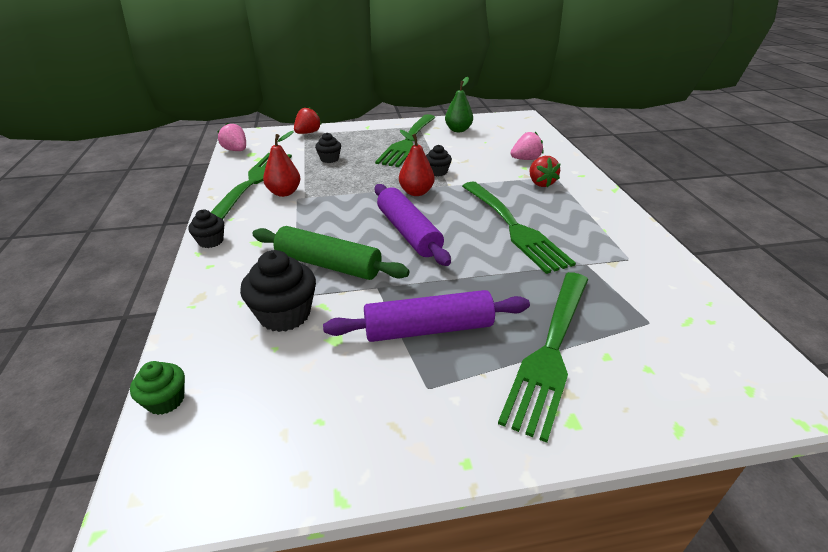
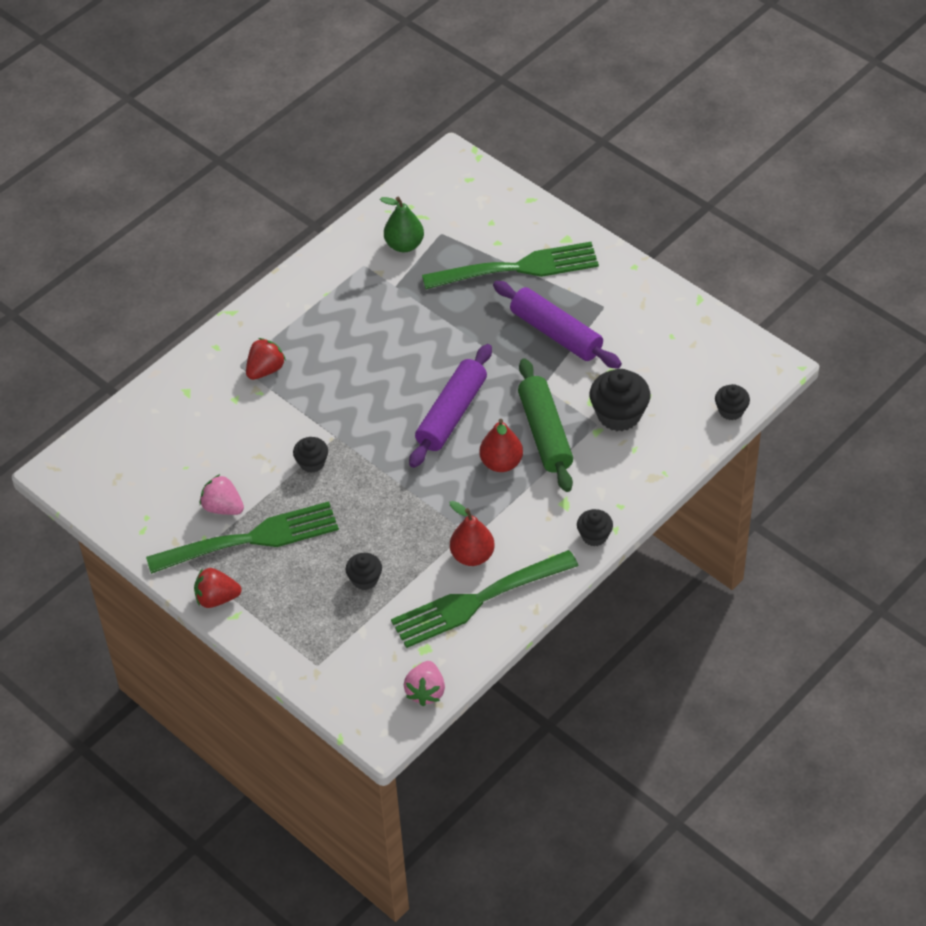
camera: 125 degrees left, 15 degrees up
green cupcake [130,361,185,415] -> black cupcake [715,384,750,420]
red strawberry [294,107,322,134] -> red strawberry moved to [194,568,242,608]
red pear [399,130,435,196] -> red pear moved to [479,419,523,472]
green pear [445,77,473,132] -> green pear moved to [380,197,424,252]
green fork [462,182,576,274] -> none
pink strawberry [511,132,543,160] -> pink strawberry moved to [200,474,244,515]

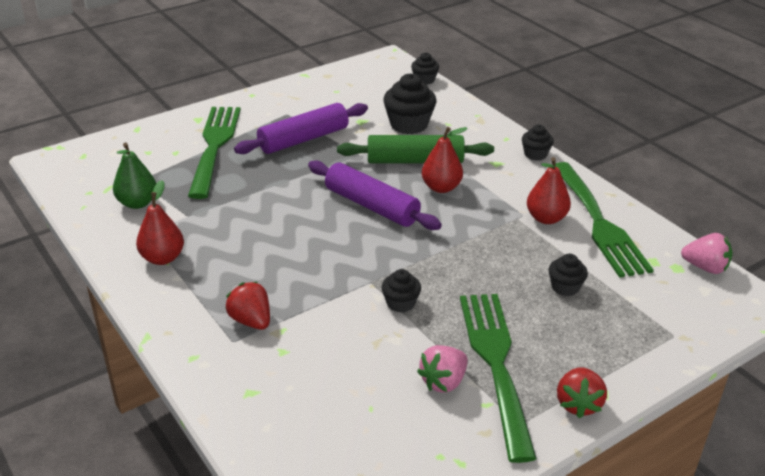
camera: 80 degrees left, 15 degrees down
none -> red pear [136,180,184,265]

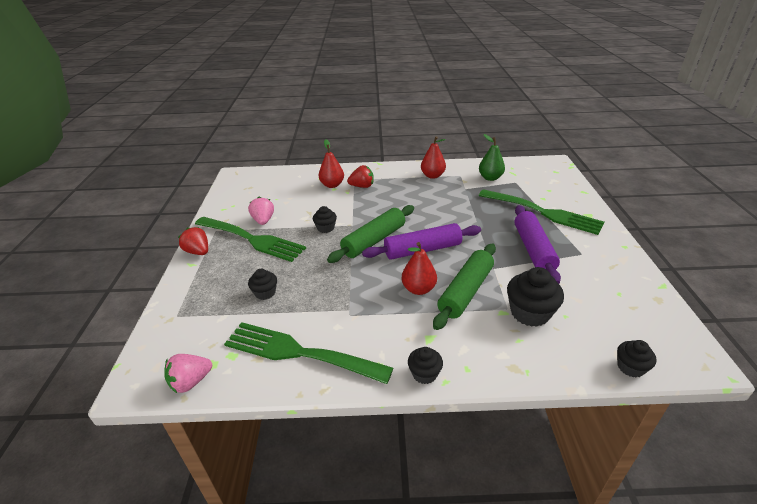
camera: 125 degrees right, 0 degrees up
red pear [527,157,571,224] -> red pear moved to [319,139,344,188]
none -> green rolling pin [327,205,414,263]

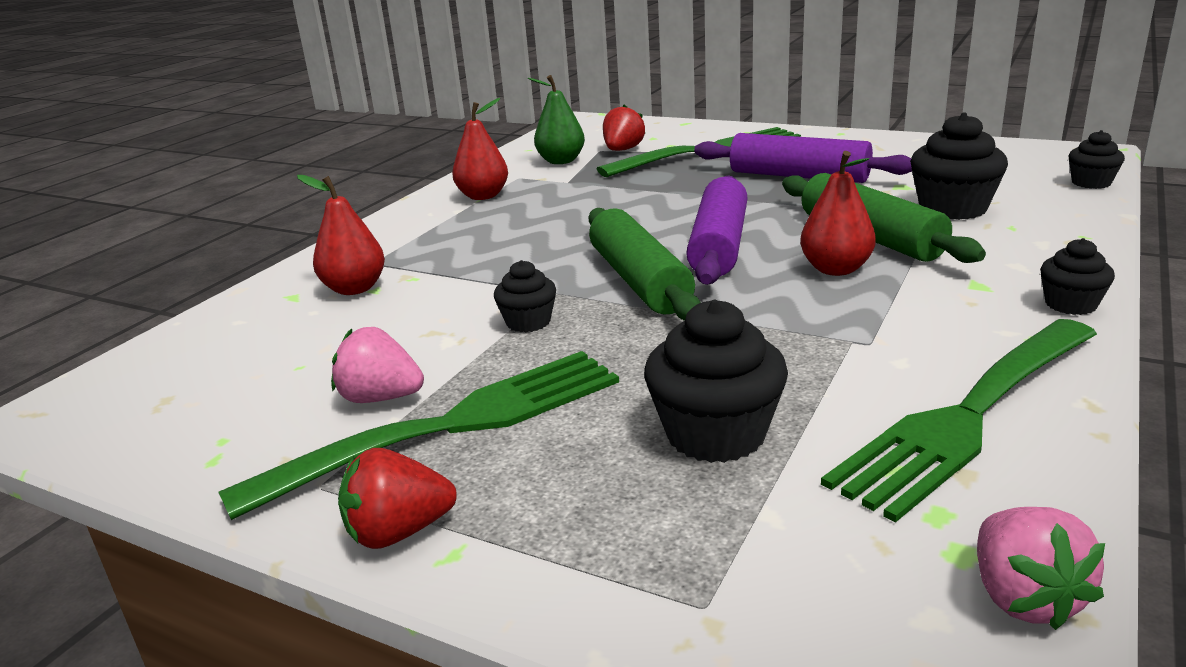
camera: 60 degrees left, 10 degrees down
black cupcake [248,269,277,300] -> black cupcake [644,300,788,463], size x1.74
red strawberry [347,165,374,188] -> red strawberry moved to [603,105,645,151]

